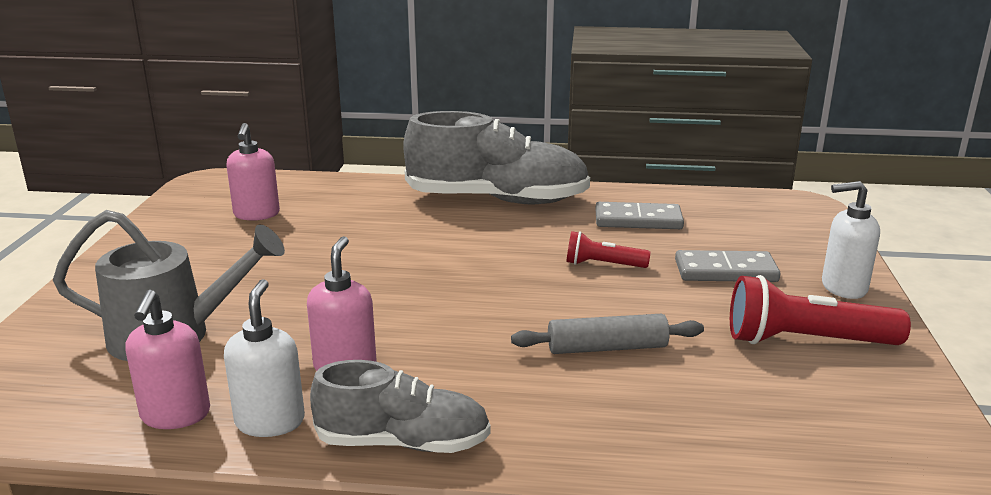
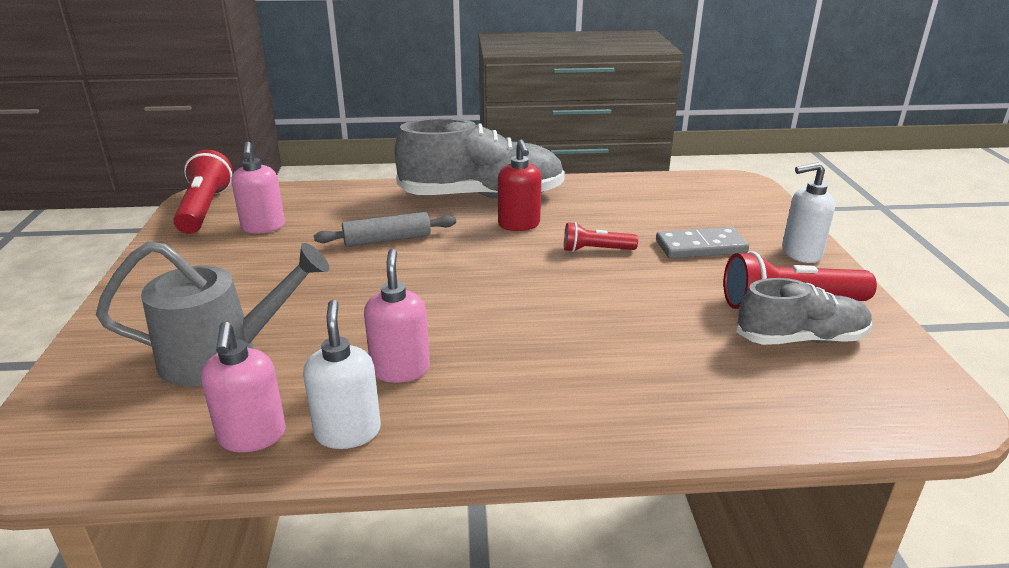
camera: 10 degrees left, 5 degrees up
grey shoe [310,360,491,453] -> grey shoe moved to [736,278,872,345]
grey rolling pin [511,314,704,354] -> grey rolling pin moved to [314,212,456,247]
grey domino [596,202,684,229] -> none
none -> red flashlight [173,150,233,234]
none -> red soap dispenser [498,140,541,231]

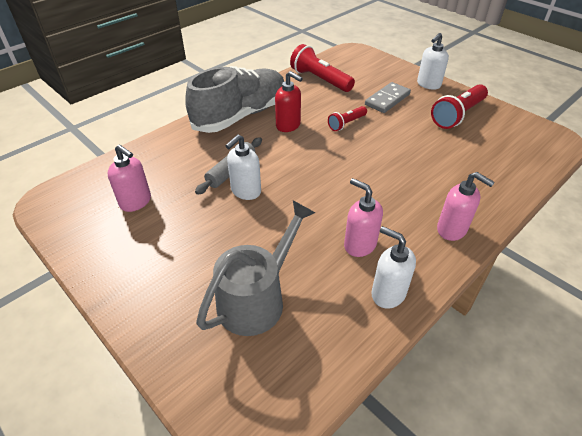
camera: 40 degrees left, 15 degrees up
red flashlight [173,150,233,234] -> red flashlight moved to [290,44,355,92]
pink soap dispenser [201,322,286,453] -> pink soap dispenser moved to [437,172,495,241]
grey shoe [736,278,872,345] -> none
none -> white soap dispenser [225,134,261,200]

